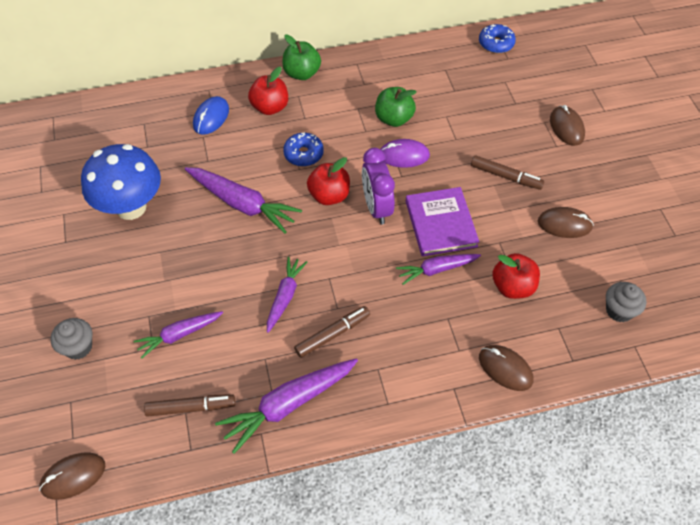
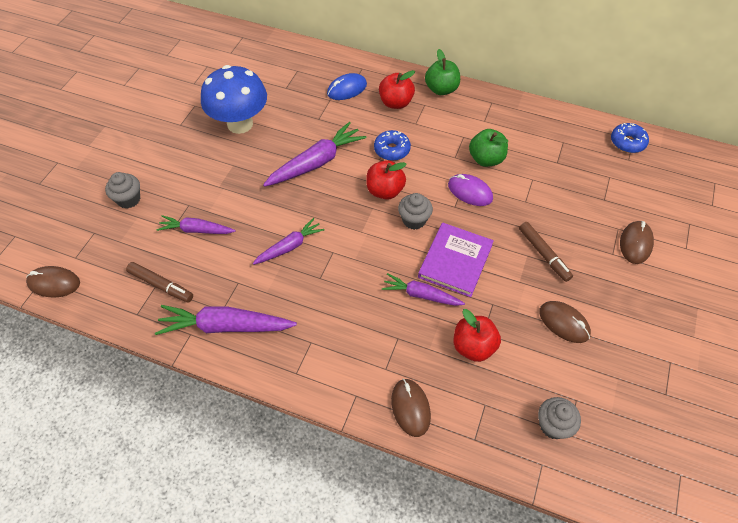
camera: 35 degrees right, 0 degrees up
purple carrot [185,167,302,234] -> purple carrot turned 105 degrees counterclockwise [263,122,367,187]
brown marker [294,306,370,358] -> none
purple clock [362,148,395,225] -> grey cupcake [398,193,433,230]

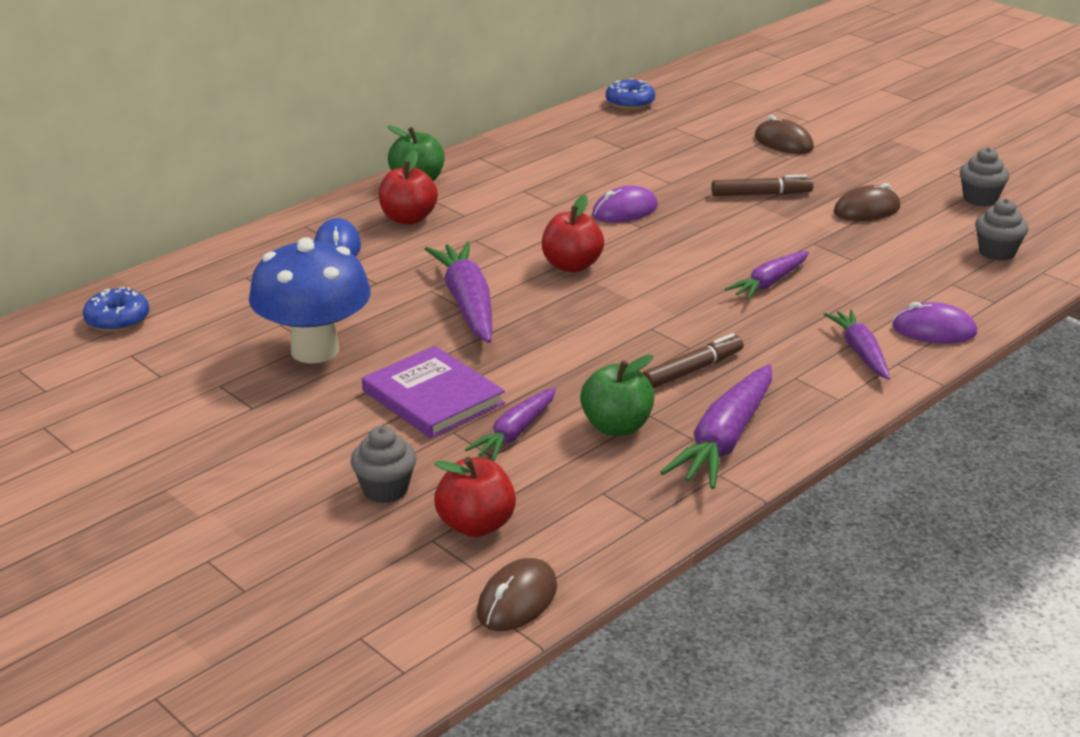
camera: 65 degrees left, 25 degrees down
brown marker [126,262,193,302] -> brown marker moved to [642,333,743,389]
purple carrot [253,218,324,265] -> purple carrot moved to [824,310,890,380]
blue donut [374,130,411,161] -> blue donut moved to [83,287,149,332]
brown mouse [391,379,431,437] -> purple mouse [892,302,977,343]
grey cupcake [398,193,433,230] -> grey cupcake moved to [960,147,1009,206]
purple book [418,223,494,297] -> purple book moved to [362,346,505,439]
red apple [454,309,501,362] -> red apple moved to [434,457,516,537]
green apple [469,129,508,167] -> green apple moved to [580,354,655,436]

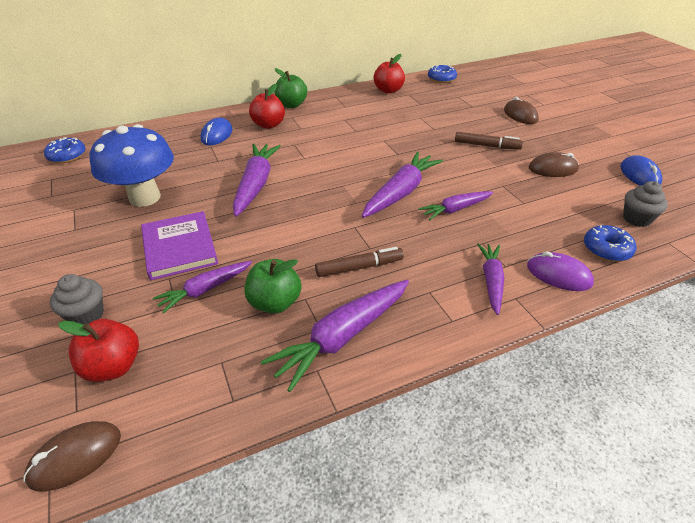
camera: 20 degrees right, 10 degrees up
red apple [542,195,604,272] -> red apple moved to [374,54,405,94]
purple mouse [592,185,658,223] -> none
grey cupcake [960,147,1009,206] -> blue mouse [620,155,662,185]
none -> purple carrot [362,152,443,218]
none -> blue donut [584,225,636,262]

